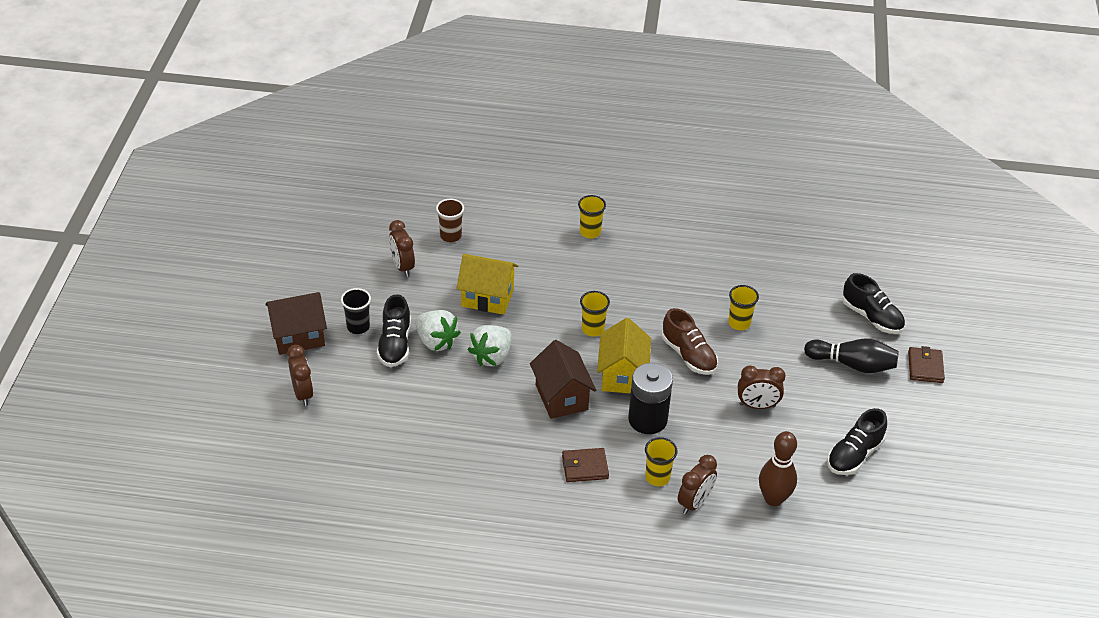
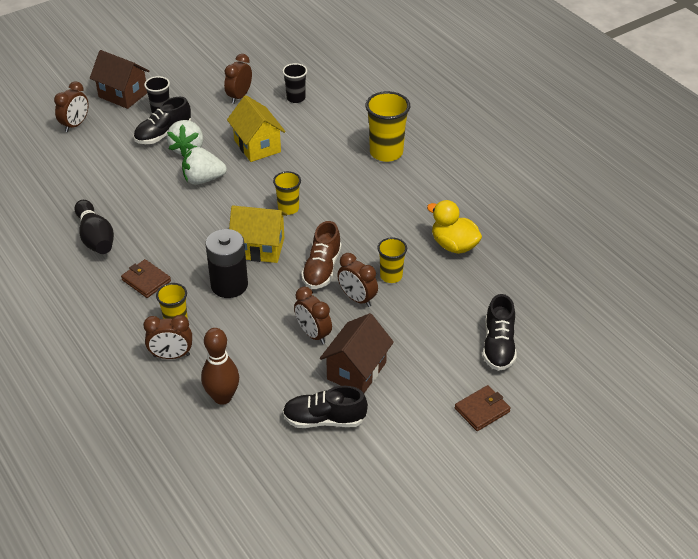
camera: 50 degrees right, 0 degrees up
brown cup [436,199,464,242] -> black cup [282,63,307,103]
brown house [530,340,596,419] -> brown house moved to [320,313,394,393]
yellow cup [578,195,606,238] -> yellow cup [365,91,410,162], size x1.68
yellow house [597,318,651,393] -> yellow house turned 45 degrees clockwise [229,206,287,263]
black bowling pin [804,338,899,373] -> black bowling pin moved to [74,200,114,254]
none -> brown clock [337,253,378,307]
none -> yellow duck [427,200,482,254]

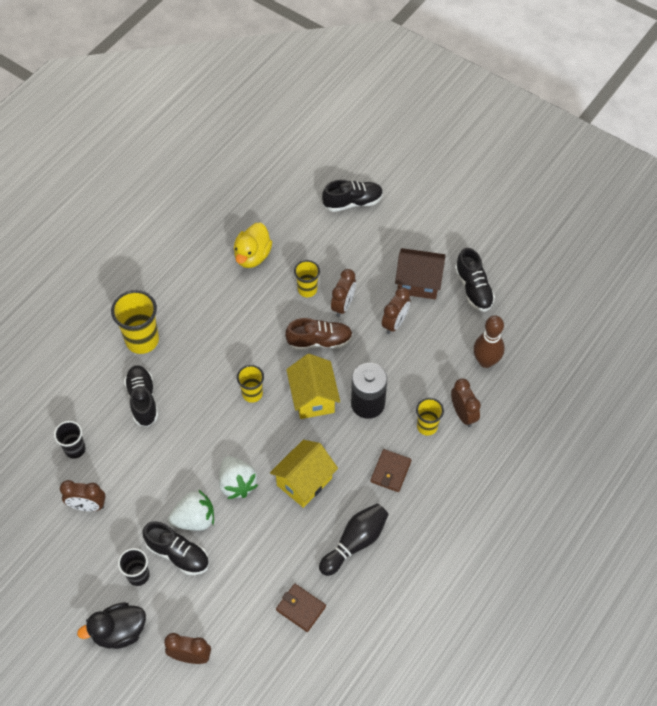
camera: 110 degrees left, 15 degrees up
brown house [90,50,150,109] -> black duck [77,602,146,649]
yellow house [227,95,286,162] -> yellow house moved to [270,440,338,508]
brown wallet [455,385,511,431] -> brown wallet moved to [276,584,326,632]
none -> black shoe [124,365,158,427]

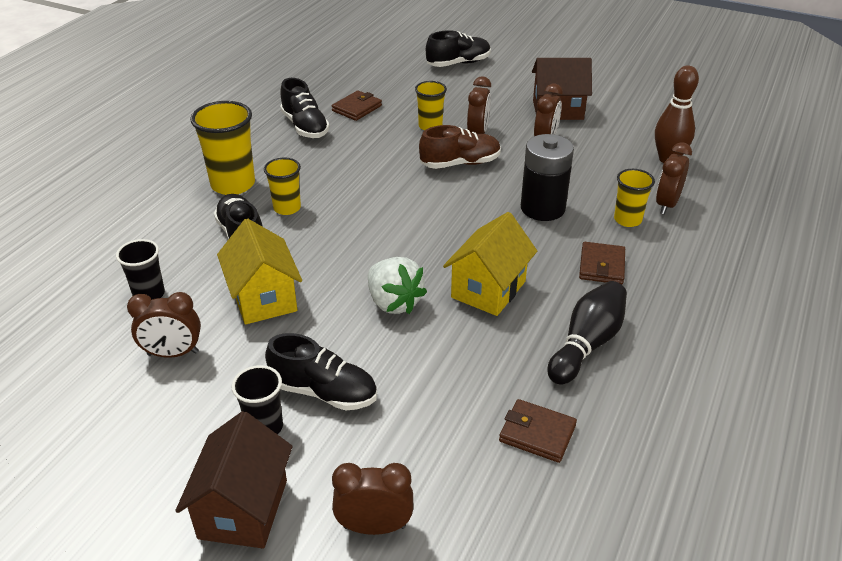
camera: 10 degrees left, 20 degrees down
black duck [77,602,146,649] -> brown house [175,411,293,548]
white strawberry [168,490,214,531] -> none
yellow duck [234,222,272,268] -> brown wallet [332,91,382,121]
yellow cup [237,365,264,403] -> yellow cup moved to [264,158,301,215]
yellow house [286,354,340,419] -> yellow house moved to [217,218,302,324]
brown clock [451,379,481,427] -> brown clock turned 120 degrees counterclockwise [656,142,692,214]
black shoe [455,248,495,312] -> black shoe moved to [280,78,330,138]

